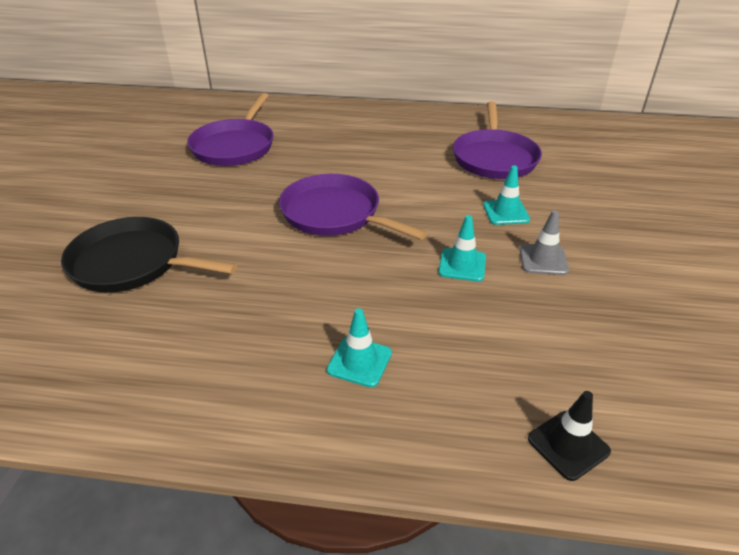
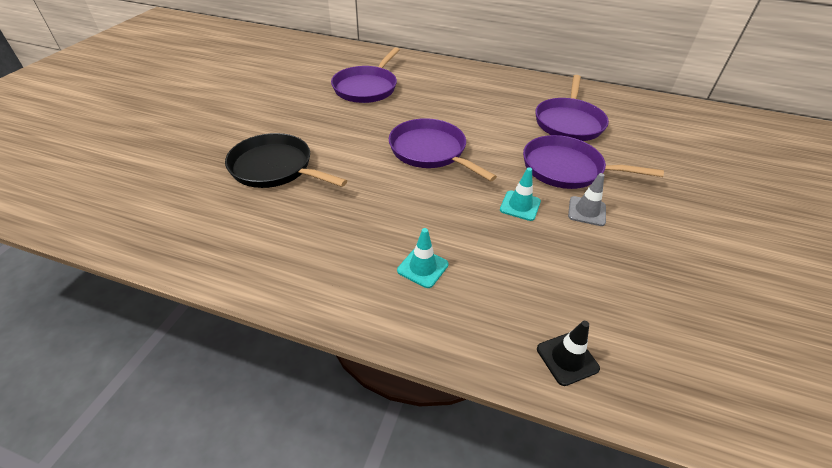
camera: 10 degrees right, 5 degrees up
turquoise traffic cone [483,165,530,225] -> purple pan [523,135,664,189]

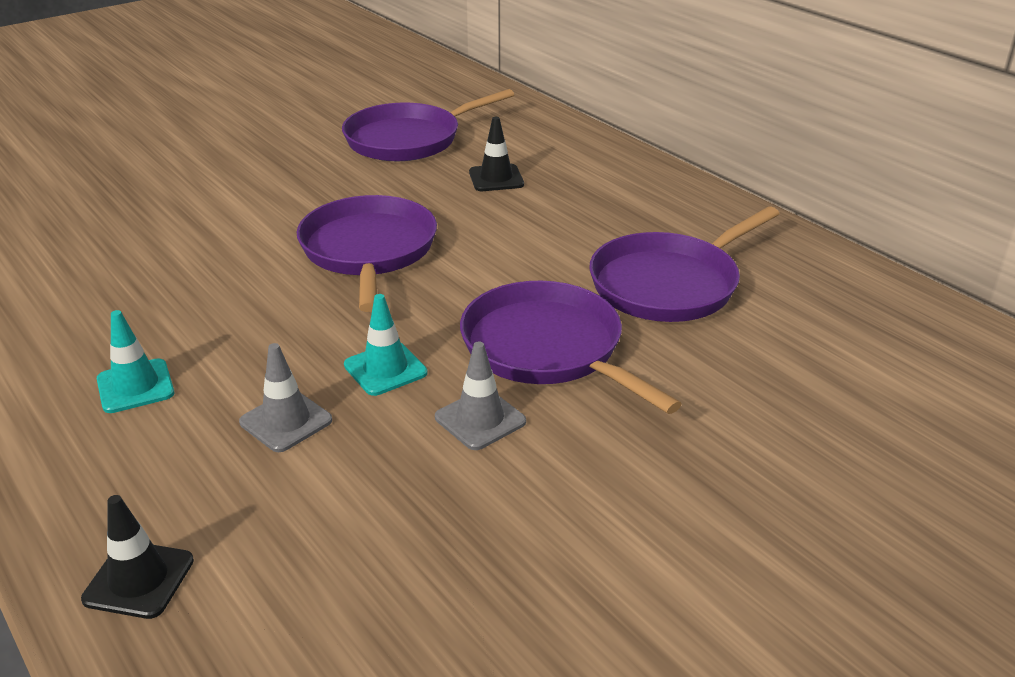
camera: 35 degrees right, 10 degrees down
black pan [225,133,347,188] -> none
none -> grey traffic cone [239,343,332,452]
none -> black traffic cone [469,117,524,191]

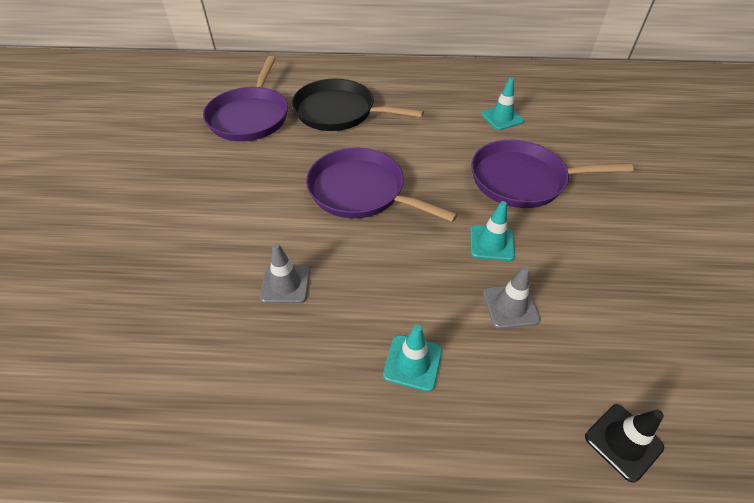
camera: 50 degrees left, 15 degrees up
grey traffic cone [435,341,526,450] -> grey traffic cone moved to [260,243,310,303]
black traffic cone [469,117,524,191] -> black pan [292,78,424,131]
purple pan [589,206,780,322] -> turquoise traffic cone [481,77,524,130]

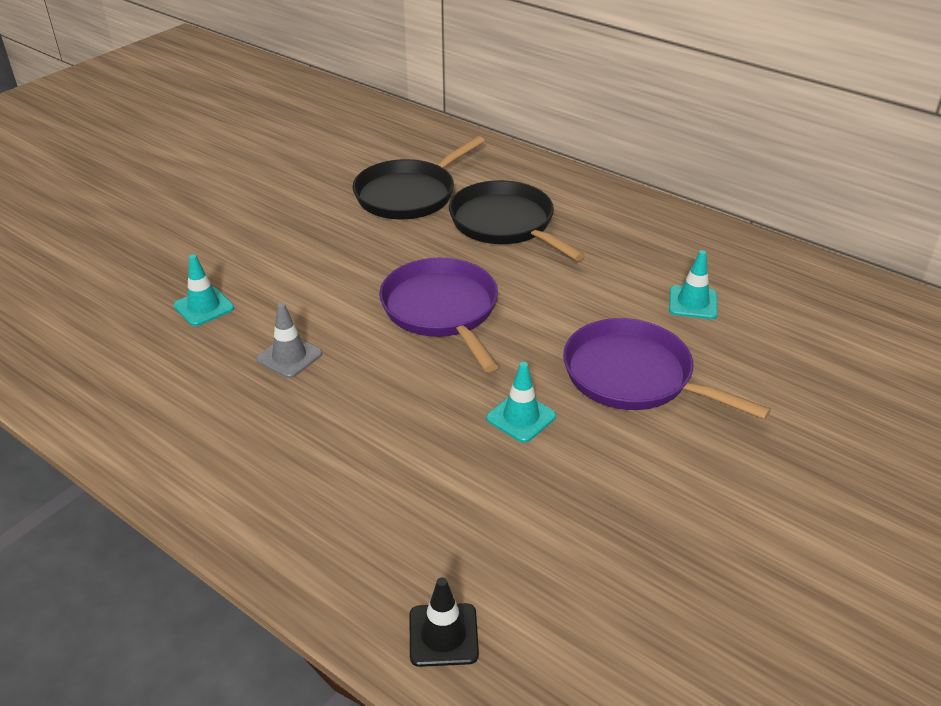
camera: 35 degrees right, 10 degrees down
purple pan [203,56,288,141] -> black pan [353,136,485,219]
turquoise traffic cone [383,325,442,392] -> turquoise traffic cone moved to [174,254,234,326]
grey traffic cone [483,266,540,329] -> none

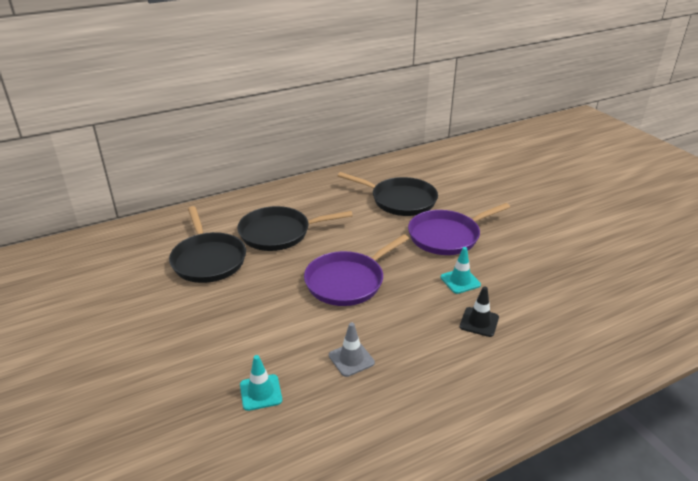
camera: 65 degrees left, 5 degrees down
purple pan [379,258,498,372] -> purple pan turned 45 degrees counterclockwise [304,234,409,306]
black traffic cone [410,577,479,667] -> black traffic cone moved to [460,286,499,337]
turquoise traffic cone [669,250,718,319] -> black pan [338,172,438,216]

